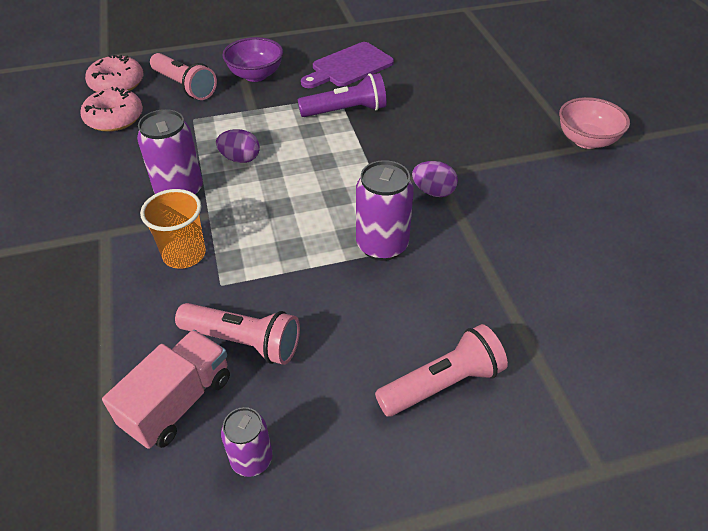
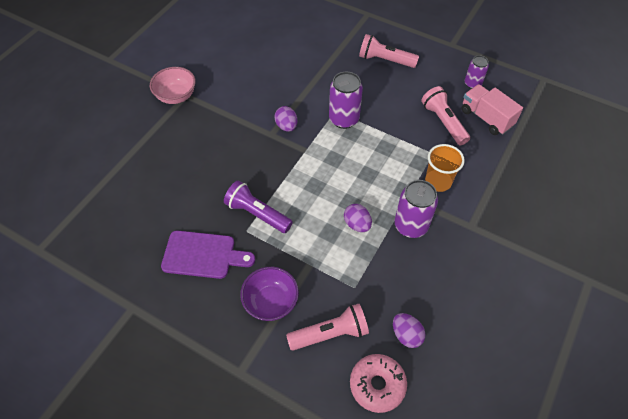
camera: 135 degrees left, 10 degrees up
pink donut [80,87,143,132] -> purple egg [393,313,425,348]
pink truck [102,330,230,449] -> pink truck turned 60 degrees clockwise [462,84,523,135]
pink flashlight [150,53,217,100] -> pink flashlight turned 75 degrees clockwise [286,304,369,351]

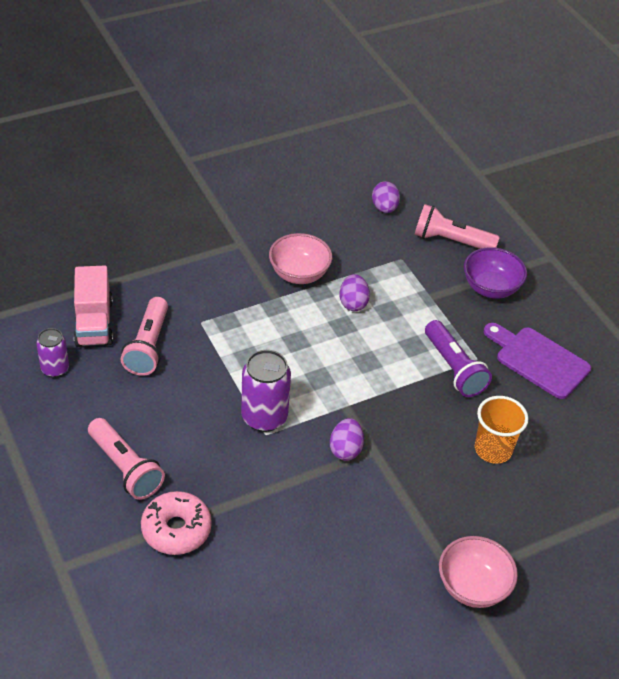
camera: 150 degrees left, 10 degrees down
pink donut [350,354,407,413] -> pink donut moved to [141,491,212,555]
purple can [394,180,438,238] -> pink bowl [269,233,332,284]
orange cup [425,144,465,192] -> orange cup moved to [475,396,528,464]

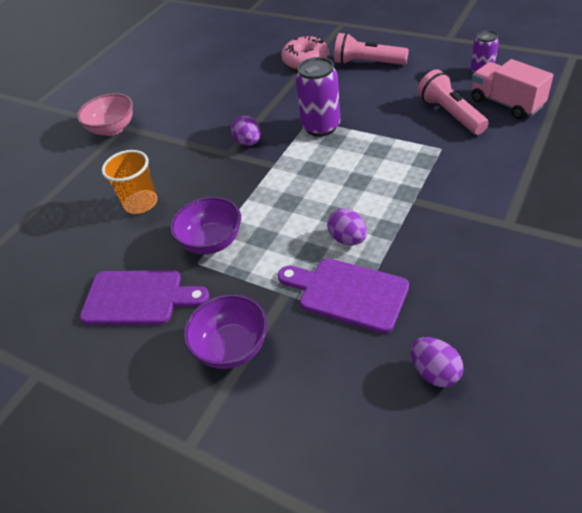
camera: 155 degrees right, 0 degrees up
pink bowl [269,233,332,284] -> none
pink flashlight [414,204,500,249] -> none
purple flashlight [425,320,492,397] -> purple bowl [170,197,241,254]
none -> purple cutting board [278,258,409,333]

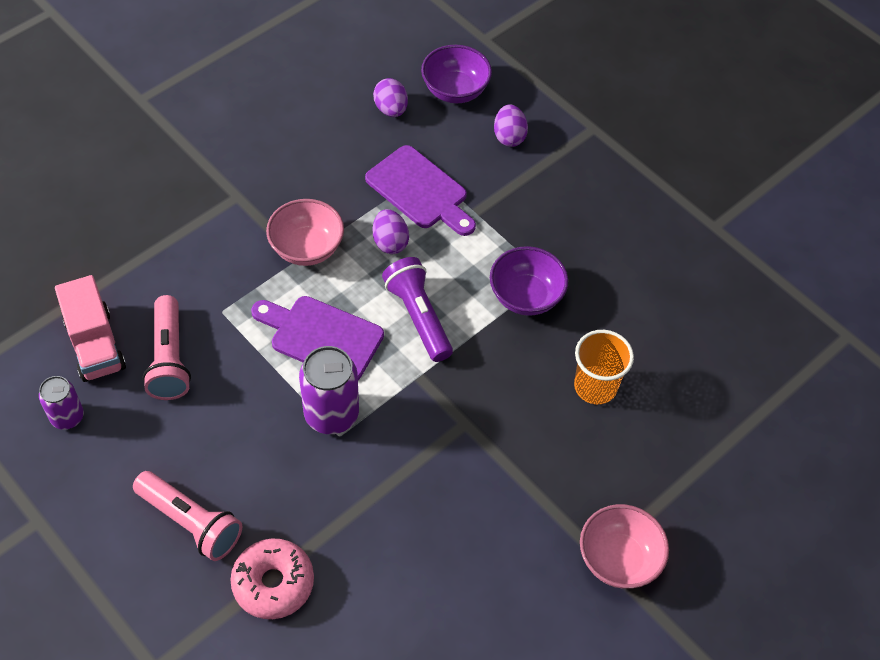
camera: 170 degrees left, 10 degrees up
purple cutting board [80,270,209,325] -> purple cutting board moved to [251,296,384,380]
purple bowl [184,294,268,369] -> purple bowl moved to [421,45,492,103]
purple egg [231,115,260,146] -> purple egg moved to [494,104,528,147]
none -> pink bowl [266,199,344,266]
none -> purple flashlight [382,257,453,362]

